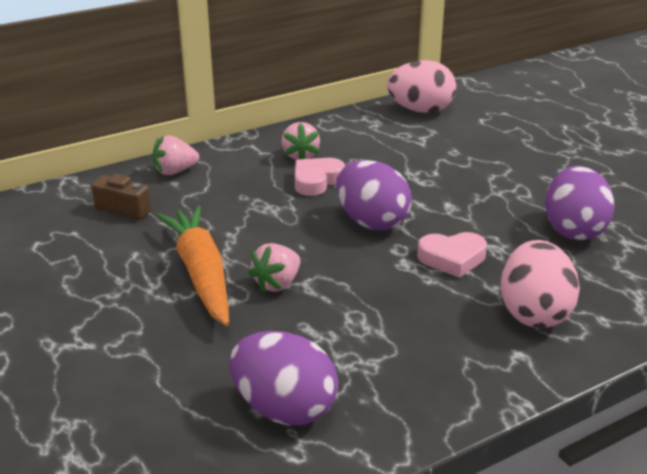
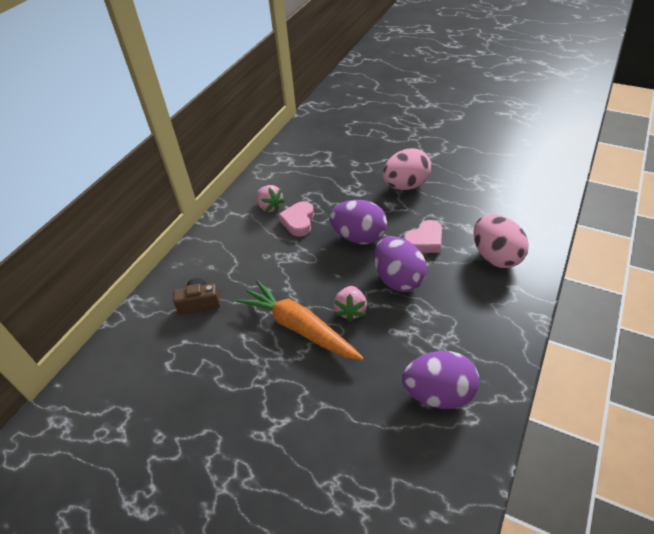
camera: 30 degrees left, 15 degrees up
pink strawberry [153,135,199,175] -> none
pink egg [387,60,456,113] -> pink egg moved to [382,148,431,190]
purple egg [545,166,615,240] -> purple egg moved to [374,236,427,292]

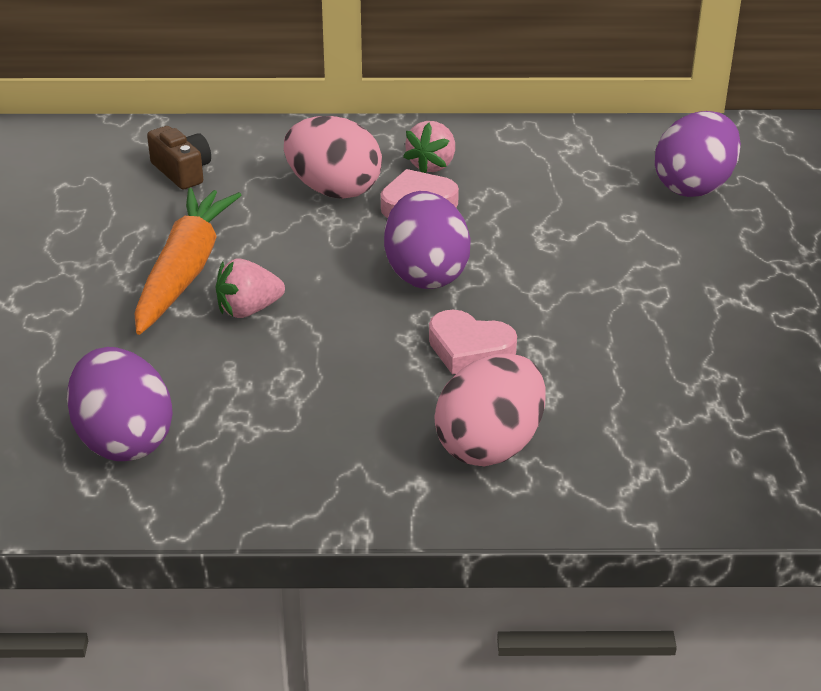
camera: 60 degrees right, 10 degrees down
purple egg [374,236,427,292] -> purple egg moved to [655,111,741,197]
pink egg [382,148,431,190] -> pink egg moved to [284,116,382,199]

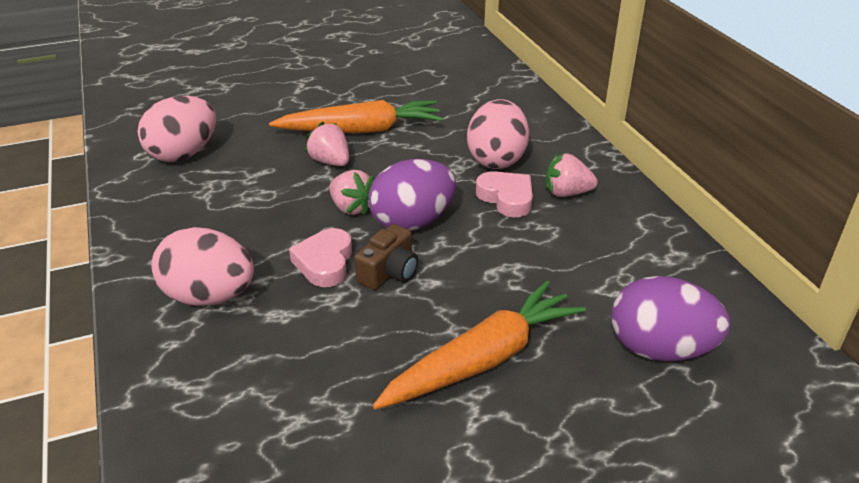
camera: 70 degrees right, 0 degrees up
purple egg [67,347,173,461] -> pink egg [137,96,216,162]
brown camera [147,126,211,189] -> brown camera moved to [354,224,418,290]
none -> pink strawberry [329,170,374,215]
none -> orange carrot [373,281,586,410]

